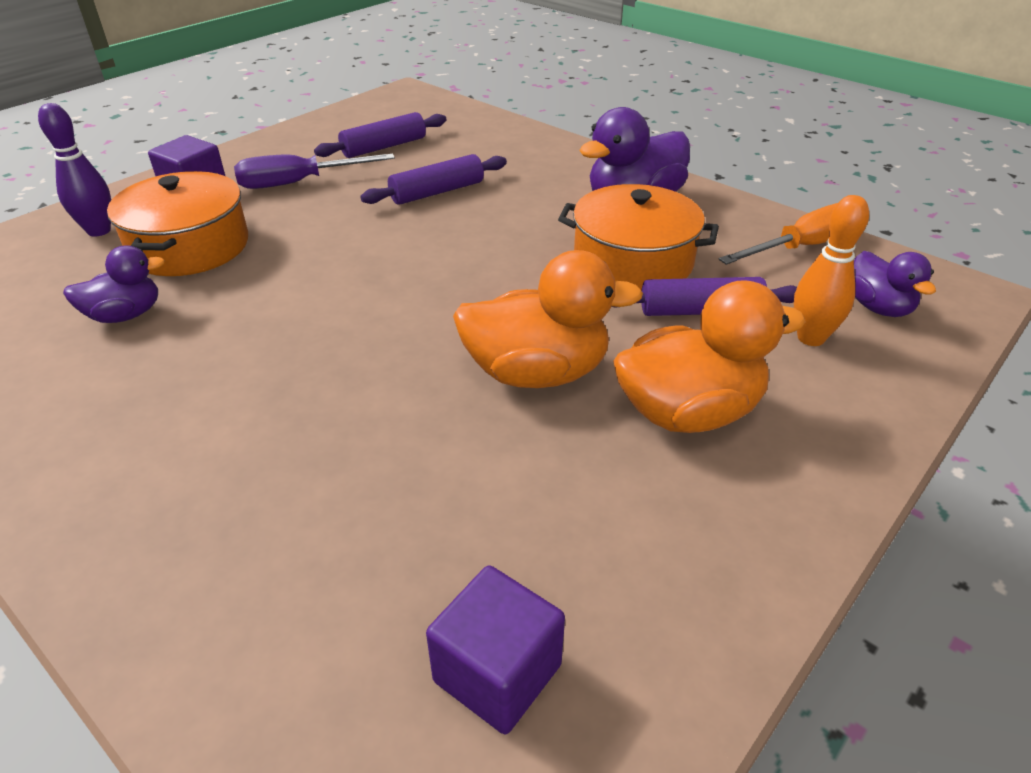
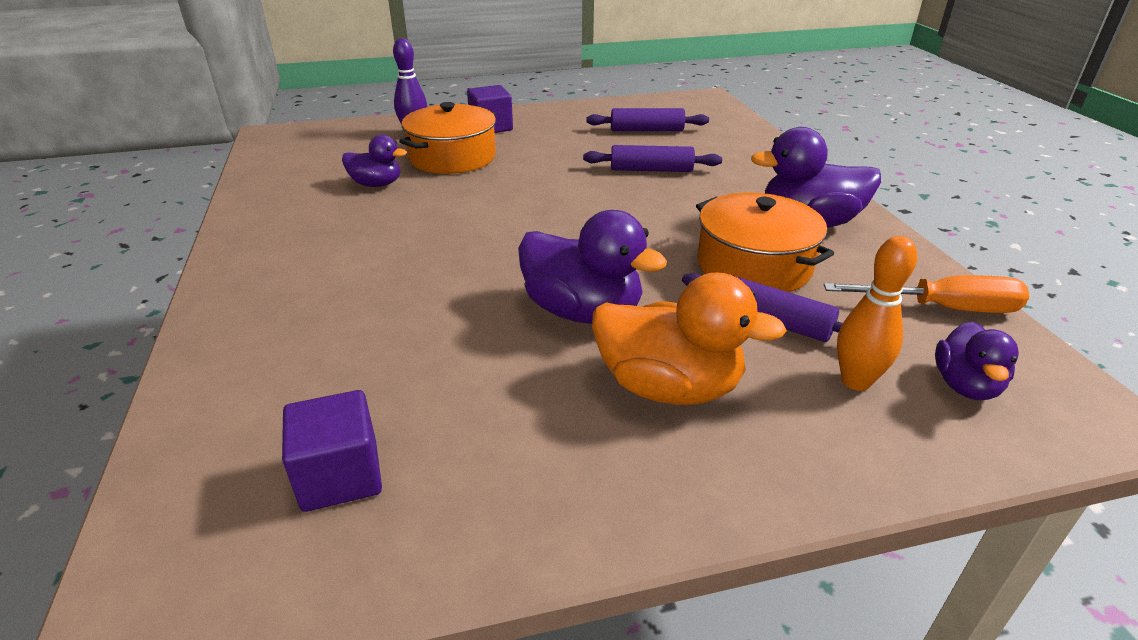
camera: 35 degrees right, 5 degrees down
purple screwdriver [234,154,395,189] -> none
orange duck [453,250,643,388] -> purple duck [518,210,667,324]

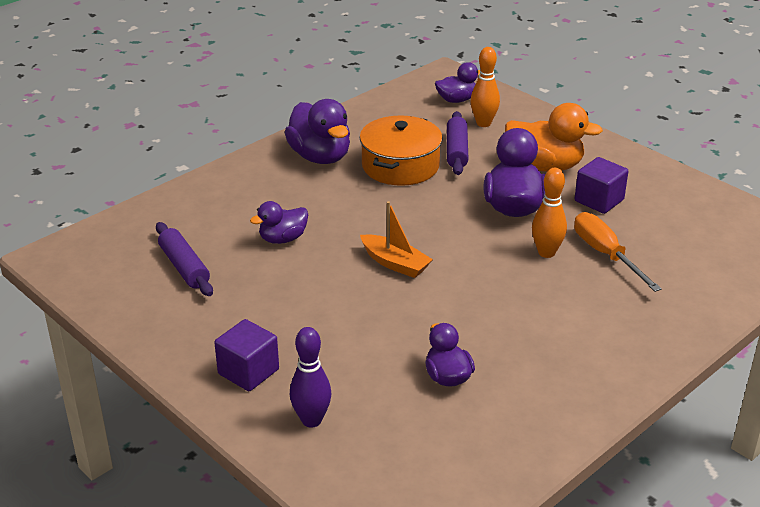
camera: 120 degrees left, 0 degrees up
purple cube [282,390,382,512] -> purple cube moved to [575,157,628,214]
orange pot [399,102,496,174] -> none
purple rolling pin [583,145,722,172] -> purple duck [250,201,308,244]
orange duck [592,272,787,405] -> orange duck turned 120 degrees clockwise [505,103,603,172]
orange screwdriver [824,275,1029,313] -> orange screwdriver moved to [574,212,662,292]
none -> orange boat [360,201,433,278]
none -> orange bowling pin [532,168,567,258]

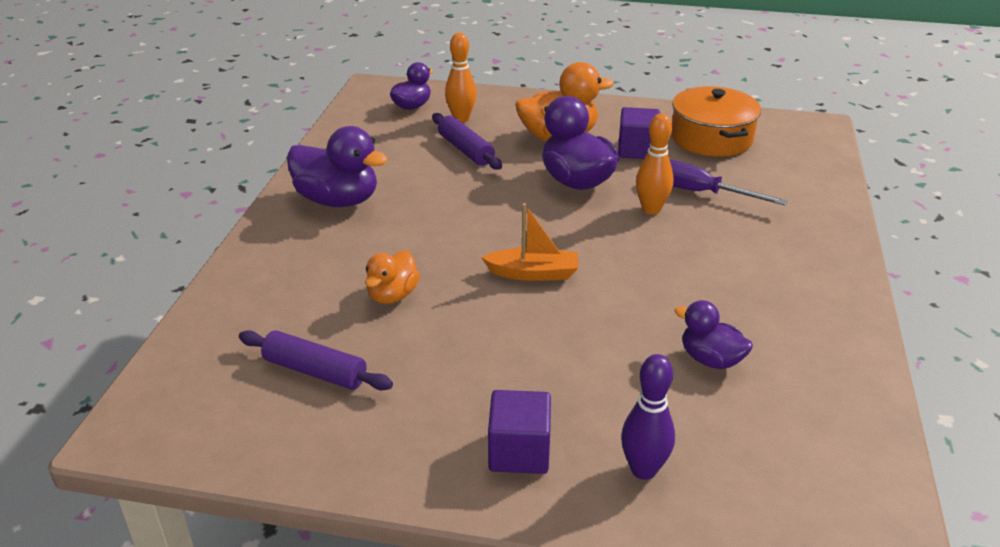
camera: 35 degrees left, 0 degrees up
purple duck [250,201,308,244] -> orange duck [365,250,420,304]
orange pot [360,116,443,186] -> orange pot moved to [671,86,761,157]
orange screwdriver [574,212,662,292] -> purple screwdriver [670,159,788,205]

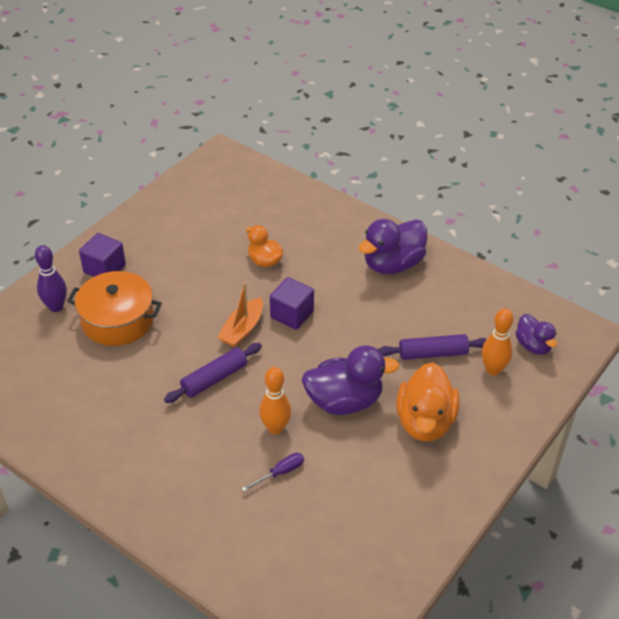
camera: 115 degrees right, 10 degrees up
purple rolling pin [239,330,393,390] -> purple rolling pin moved to [164,343,262,403]
purple cube [618,107,660,159] -> purple cube moved to [270,277,314,330]
purple screwdriver [670,159,788,205] -> purple screwdriver [241,453,304,492], size x0.57
orange pot [671,86,761,157] -> orange pot moved to [67,271,162,346]
purple duck [674,300,753,369] -> none

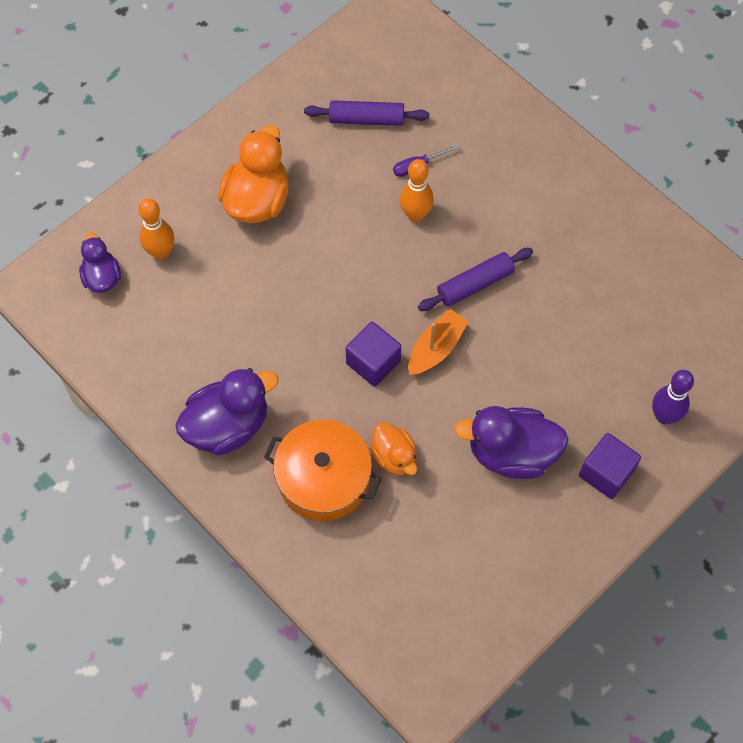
camera: 170 degrees left, 20 degrees up
orange pot [67,271,162,346] -> orange pot moved to [264,420,382,522]
purple duck [302,345,400,415] -> purple duck moved to [454,406,569,479]
purple rolling pin [379,334,487,360] -> purple rolling pin moved to [304,100,429,126]

